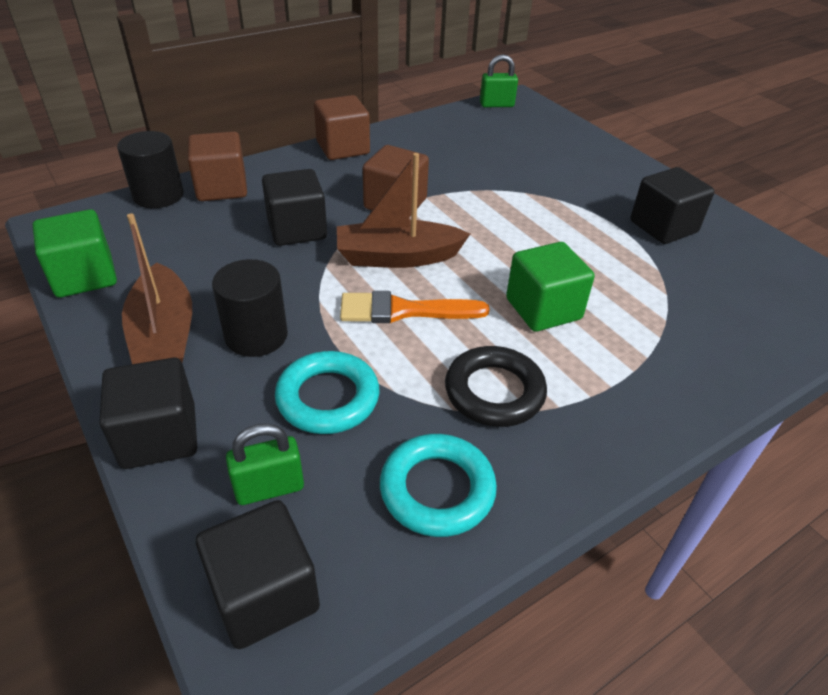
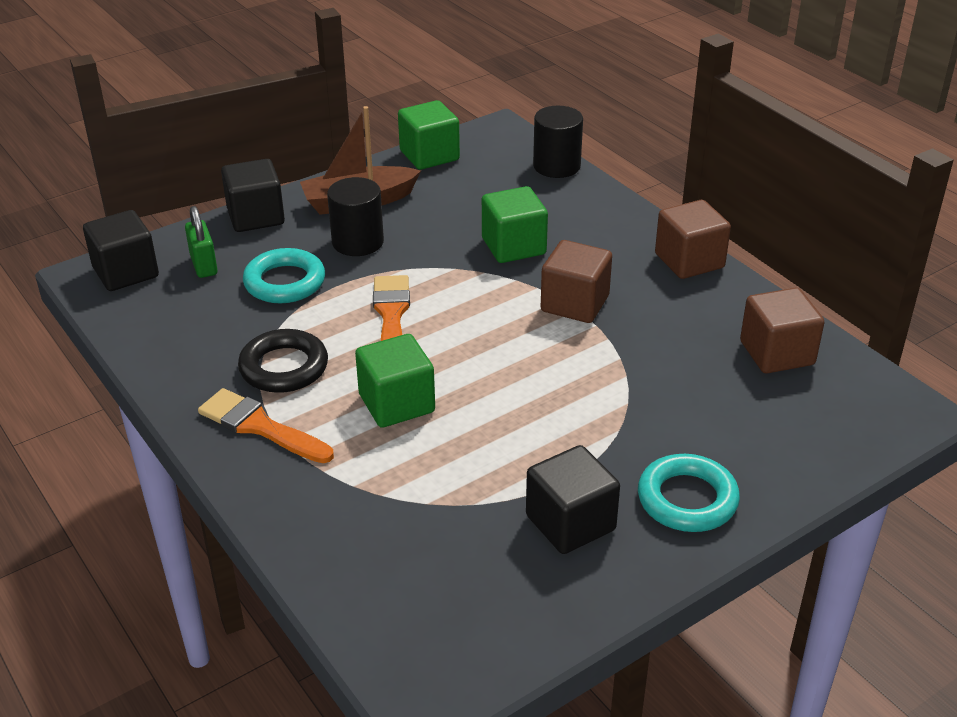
camera: 90 degrees right, 5 degrees down
brown cube [188,131,247,201] -> brown cube moved to [740,288,825,373]
black cube [262,169,327,246] -> green cube [482,186,548,263]
brown boat [337,153,470,268] -> none
turquoise ring [380,434,497,537] -> turquoise ring moved to [638,454,740,532]
green padlock [480,54,518,107] -> none
none -> orange brush [198,388,334,463]

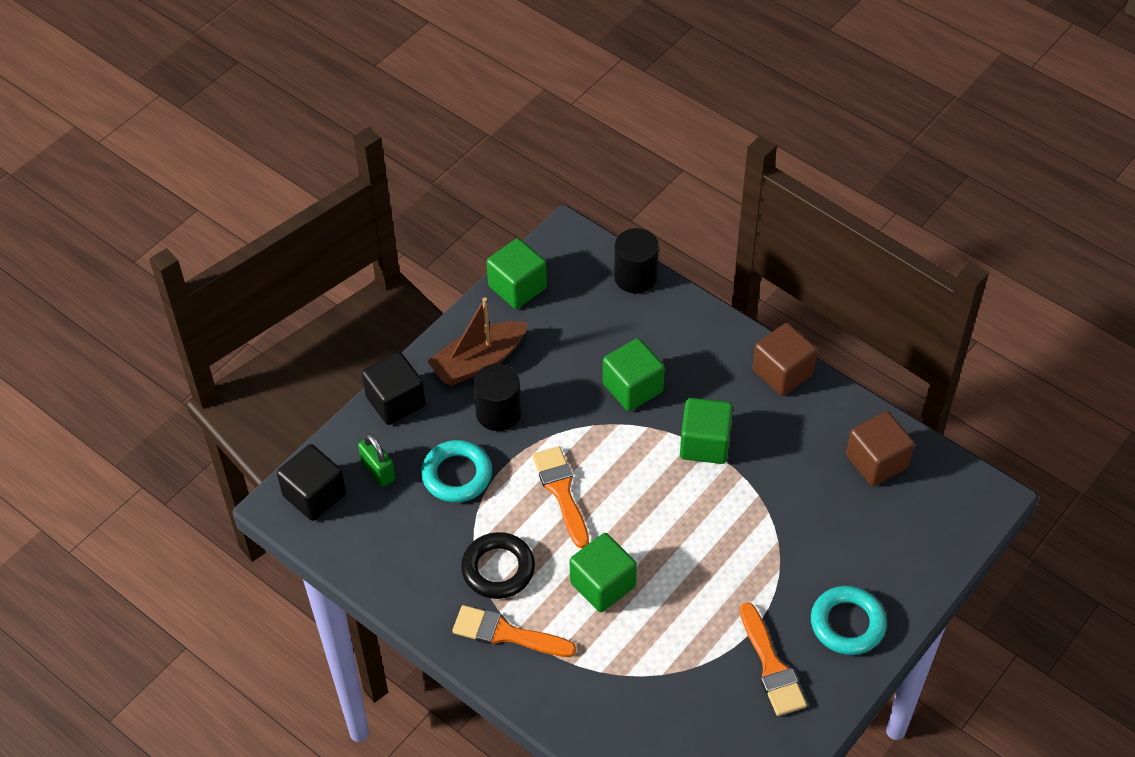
camera: 15 degrees left, 15 degrees up
black cube [526,445,620,554] -> orange brush [740,602,807,716]
brown cube [541,240,612,323] -> green cube [680,398,733,464]

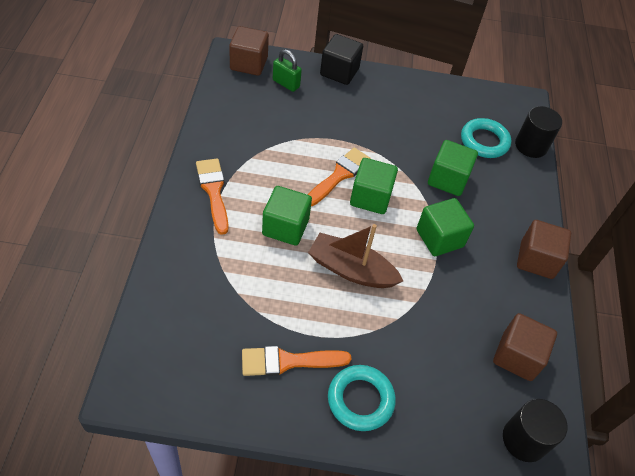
camera: 50 degrees right, 0 degrees up
black cube [277,444,346,521] -> brown cube [229,26,269,76]
green padlock [358,433,395,487] -> green padlock turned 75 degrees counterclockwise [273,49,302,92]
turquoise ring [421,440,492,502] -> turquoise ring moved to [461,118,511,158]
brown boat [427,297,528,386] -> brown boat moved to [308,224,403,288]
black ring [461,532,535,599] -> none
black cylinder [473,364,522,431] -> black cylinder moved to [503,399,568,462]
green cube [487,238,547,309] -> green cube moved to [350,158,398,214]
orange brush [740,602,807,716] -> orange brush turned 45 degrees clockwise [242,346,351,376]

